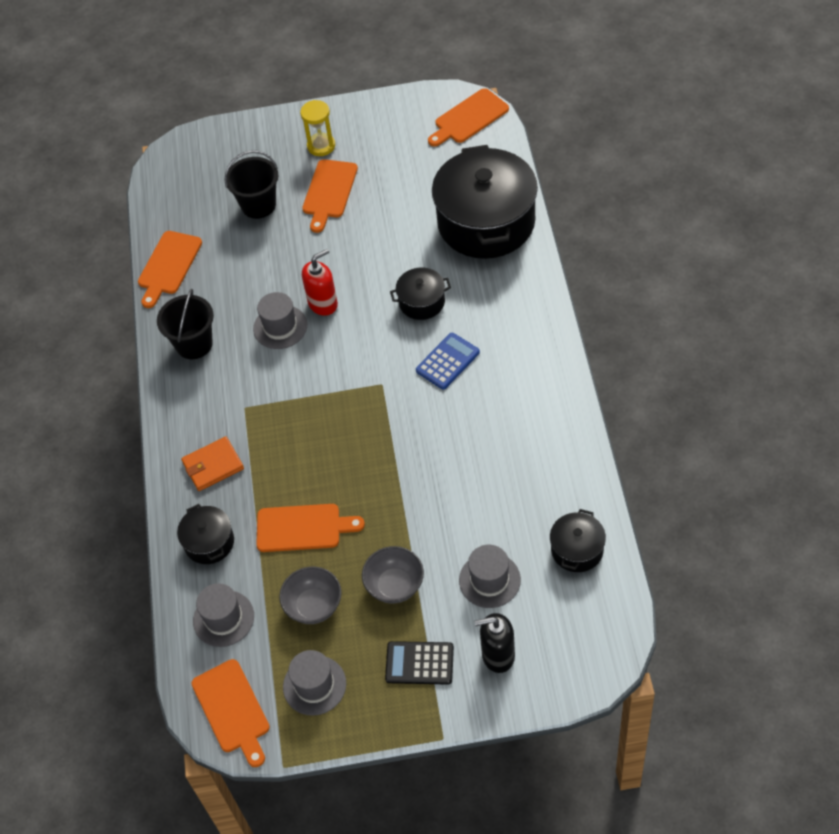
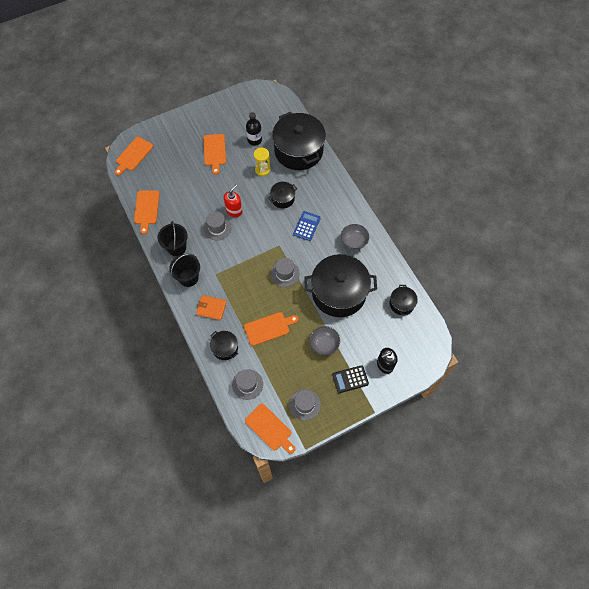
camera: 25 degrees left, 10 degrees up
orange wallet [181,436,244,491] -> orange wallet turned 60 degrees clockwise [196,295,227,320]
black bucket [224,150,278,219] -> black bucket moved to [170,254,200,287]
grey bowl [279,567,341,624] -> grey bowl moved to [341,224,369,250]
yellow hourglass [300,100,335,156] -> yellow hourglass moved to [254,148,270,176]
orange cutting board [428,88,509,147] -> orange cutting board moved to [115,137,153,176]
grey hat [459,545,521,608] -> grey hat moved to [271,258,299,287]
none -> black bottle [246,112,262,146]
none -> black pot [304,254,377,317]

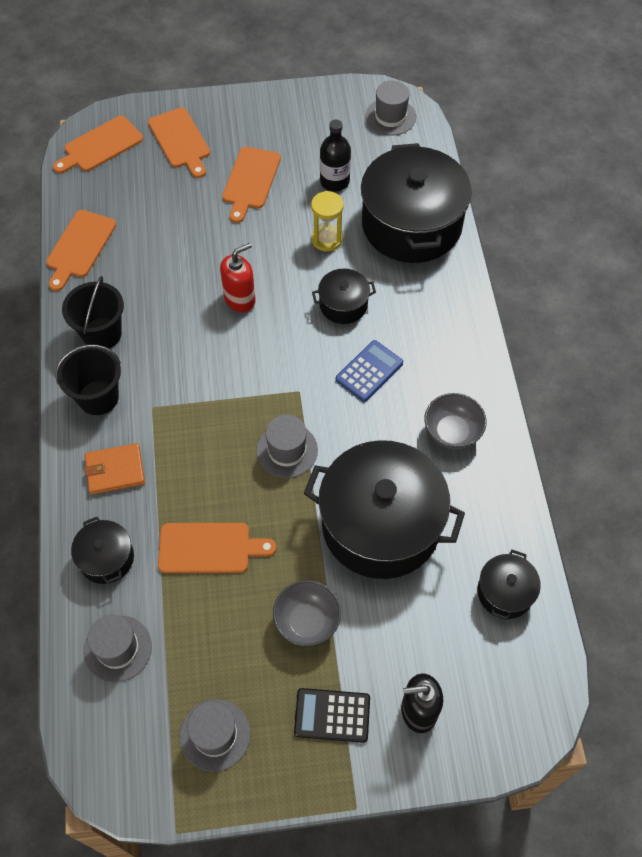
camera: 20 degrees right, 5 degrees down
orange wallet [196,295,227,320] -> orange wallet turned 45 degrees counterclockwise [84,443,145,495]
grey hat [203,211,231,240] -> grey hat moved to [366,80,416,136]
orange cutting board [245,404,295,454] -> orange cutting board moved to [148,108,210,178]

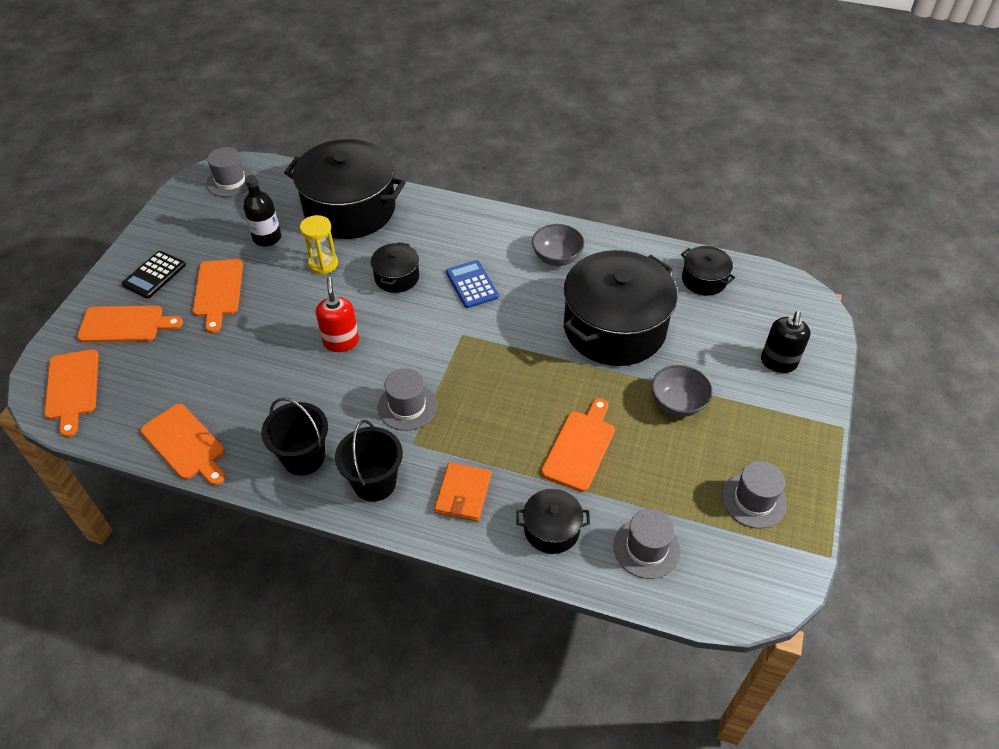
camera: 65 degrees left, 10 degrees down
orange cutting board [222,147,281,223] -> orange cutting board turned 45 degrees clockwise [193,259,243,333]
grey hat [256,415,318,478] -> grey hat moved to [378,368,437,431]
black calculator [294,688,370,743] -> black calculator moved to [122,251,186,298]

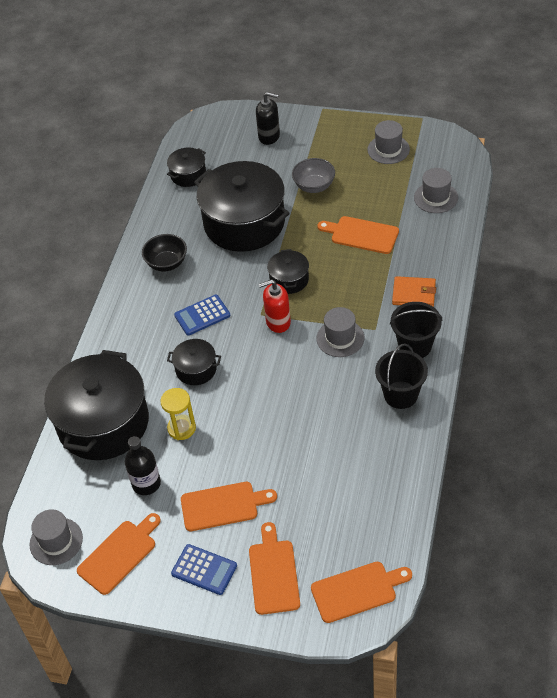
camera: 90 degrees left, 0 degrees up
black calculator [122,251,186,298] -> blue calculator [171,544,237,595]
orange cutting board [140,404,225,486] -> orange cutting board moved to [77,513,161,595]
red soap dispenser [316,277,359,352] -> red soap dispenser moved to [259,279,291,333]
black pot [516,489,590,554] -> black pot moved to [267,249,309,294]
grey bowl [532,224,584,266] -> black bowl [142,234,187,272]

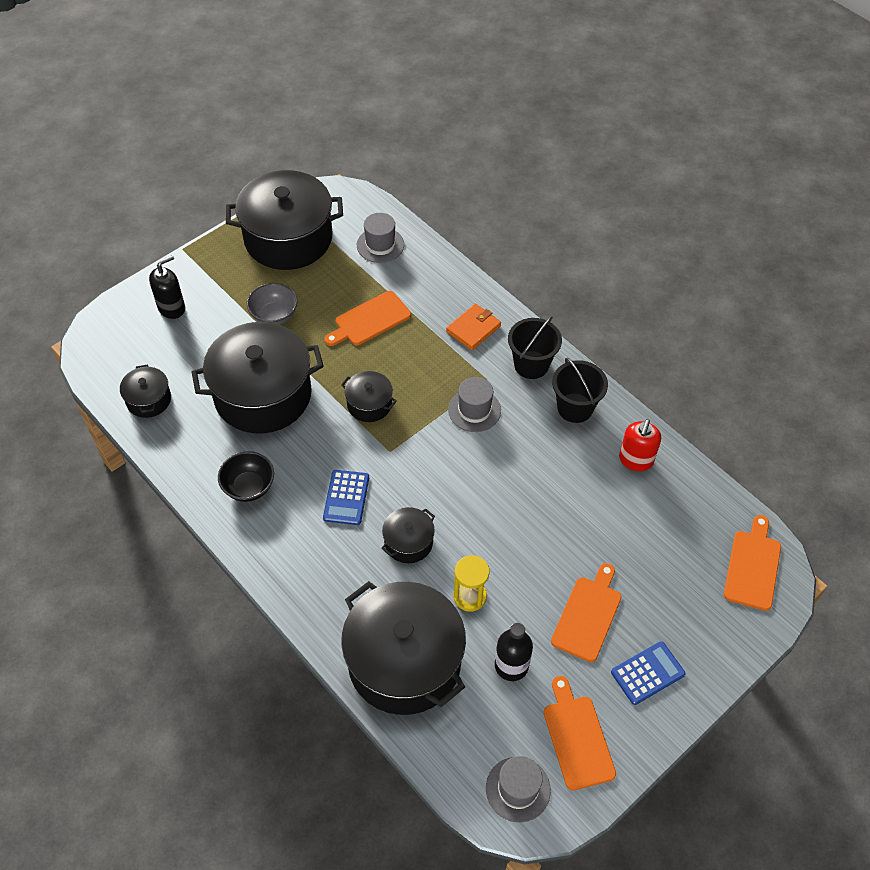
camera: 60 degrees left, 5 degrees up
orange cutting board [249,522,300,615] -> none
red soap dispenser [259,279,291,333] -> red soap dispenser moved to [619,419,661,471]
grey hat [367,120,410,164] -> black pot [226,170,343,270]

